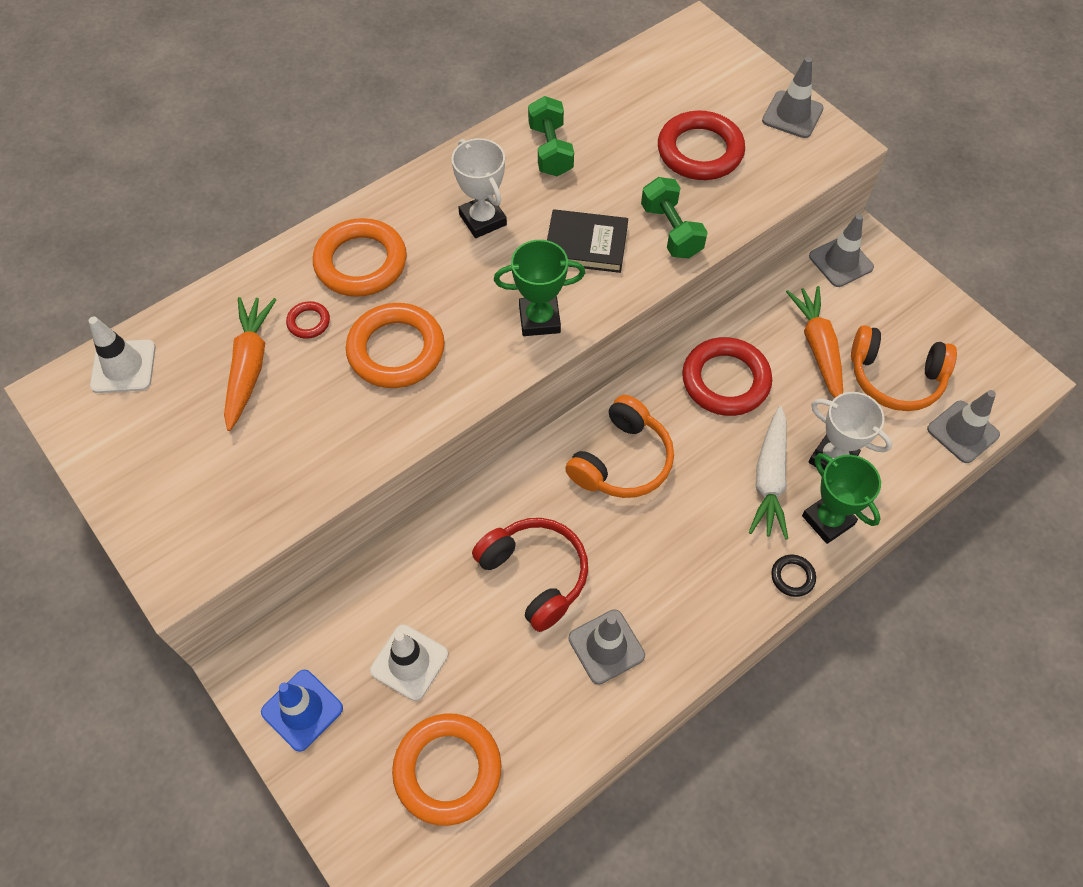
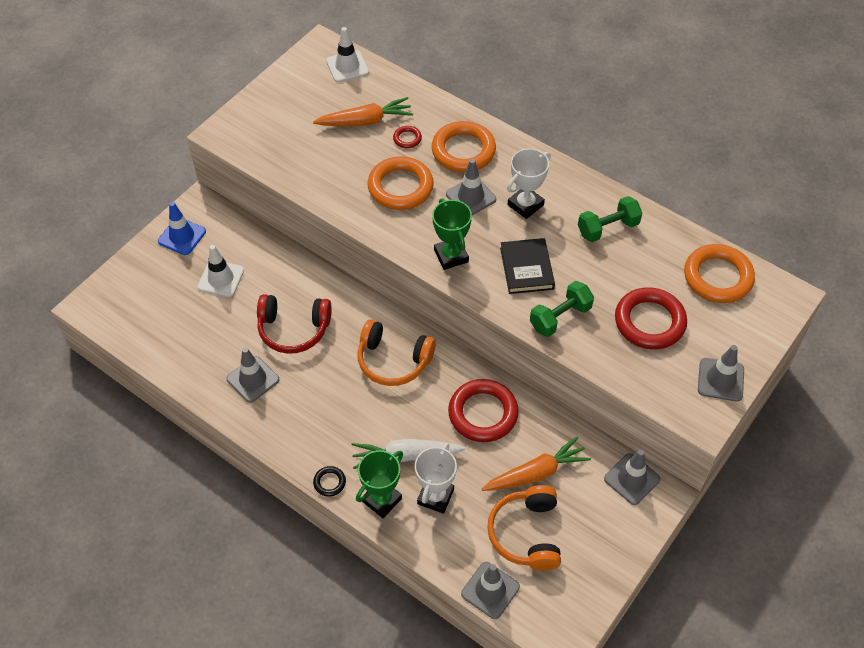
camera: 75 degrees right, 5 degrees down
orange ring [392,713,502,826] -> orange ring moved to [684,244,755,303]
red headphones [472,518,588,632] -> red headphones turned 60 degrees clockwise [257,294,332,354]
none -> grey traffic cone [446,159,496,215]

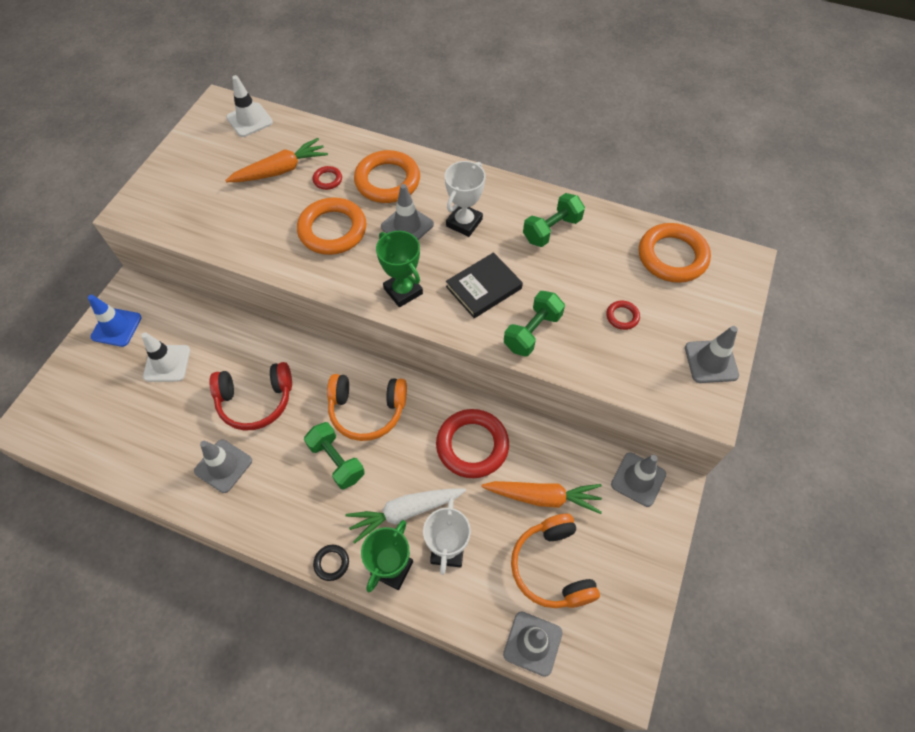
camera: 15 degrees left, 5 degrees up
orange carrot [482,436,591,491] -> orange carrot turned 45 degrees clockwise [482,481,602,514]
black book [500,238,555,294] -> black book turned 75 degrees clockwise [446,252,523,318]
red ring [615,287,687,350] -> red ring [606,301,640,330], size x0.45
none -> green dumbbell [304,422,365,489]

